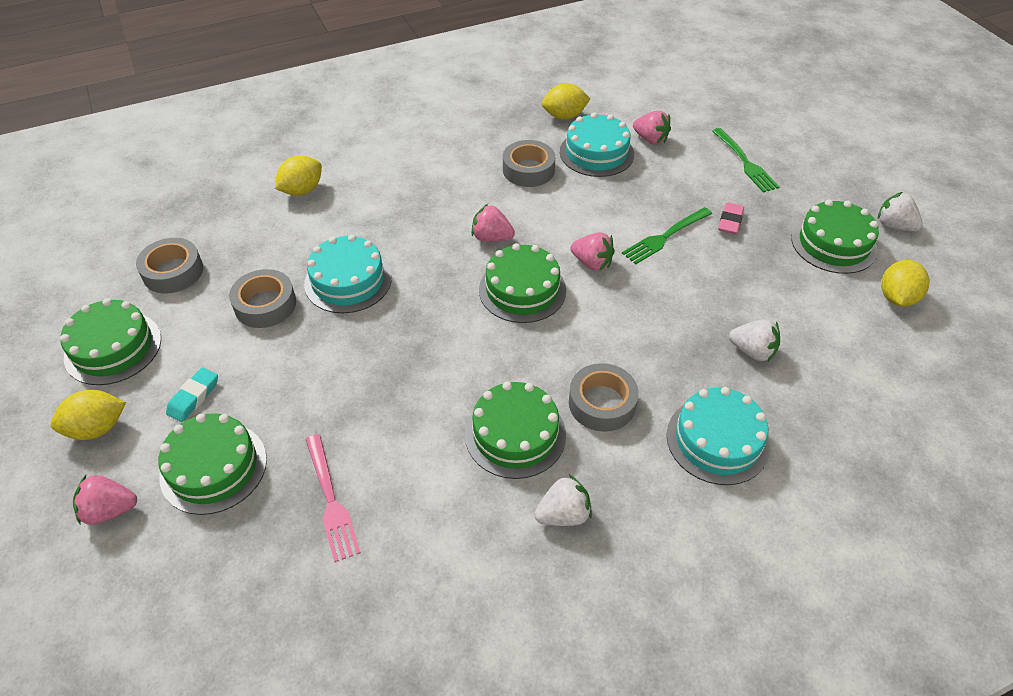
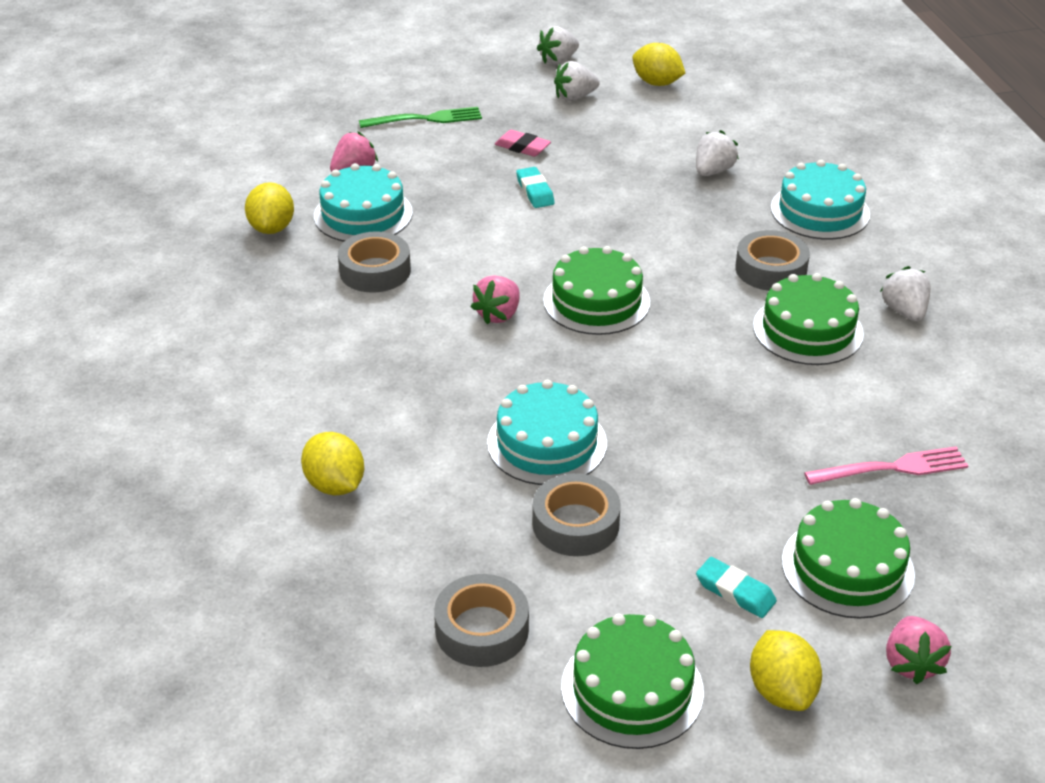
camera: 80 degrees left, 10 degrees down
pink strawberry [570,232,615,271] -> none
green fork [622,207,712,264] -> turquoise eraser [516,167,555,208]
green cake [791,199,879,274] -> white strawberry [554,61,600,101]

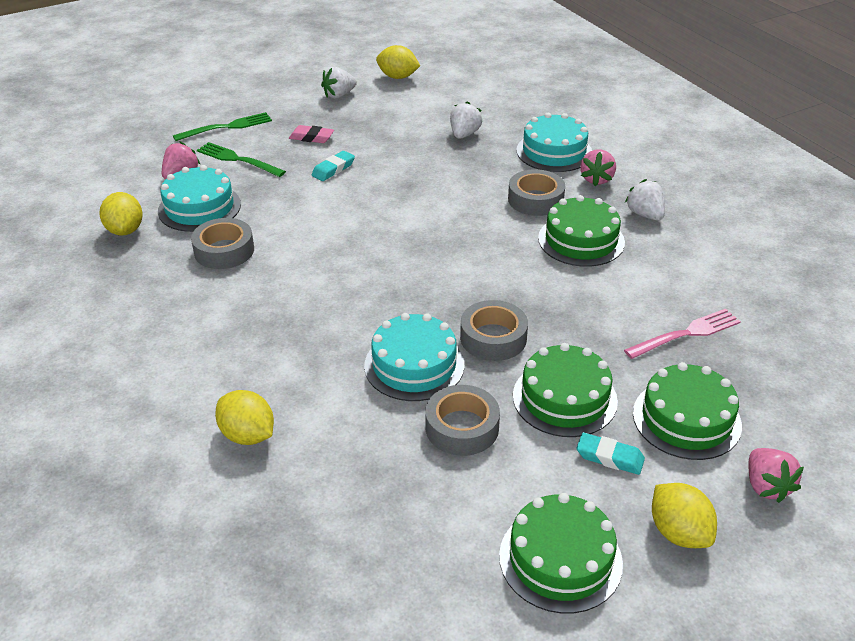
camera: 15 degrees left, 0 degrees up
grey tape [434,574,529,667] -> grey tape moved to [460,300,528,361]
pink strawberry [471,275,519,324] -> pink strawberry moved to [580,150,616,186]
turquoise eraser [516,167,555,208] -> turquoise eraser turned 75 degrees clockwise [312,151,355,181]
white strawberry [537,26,579,65] -> none
green cake [543,246,650,335] -> green cake moved to [513,343,618,437]
none -> green fork [197,142,286,177]

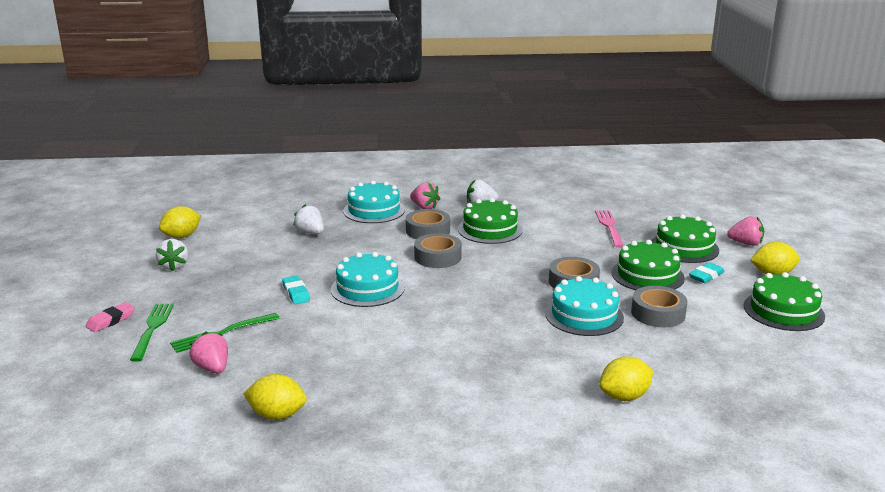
camera: 65 degrees left, 15 degrees down
turquoise cake [158,165,241,232] -> turquoise cake moved to [331,252,405,307]
grey tape [191,218,254,269] -> grey tape moved to [414,233,462,268]
pink eraser [289,125,334,143] -> pink eraser moved to [86,302,135,332]

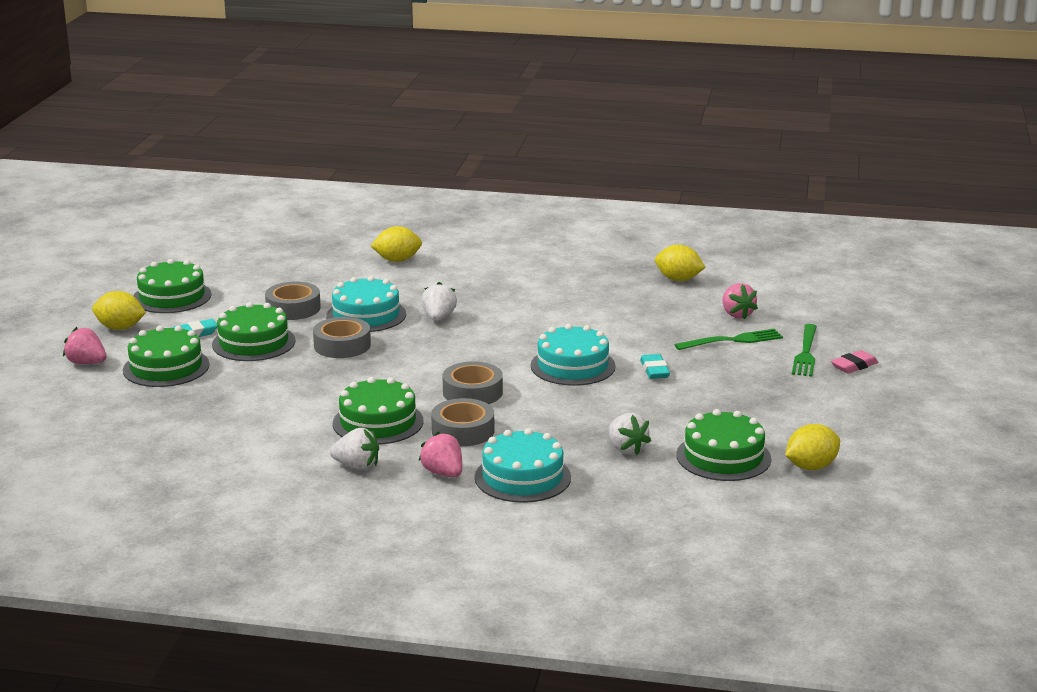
camera: 165 degrees left, 0 degrees up
white strawberry [156,239,188,271] -> white strawberry moved to [422,282,457,321]
pink fork [595,210,624,248] -> none
none -> green cake [676,409,771,481]

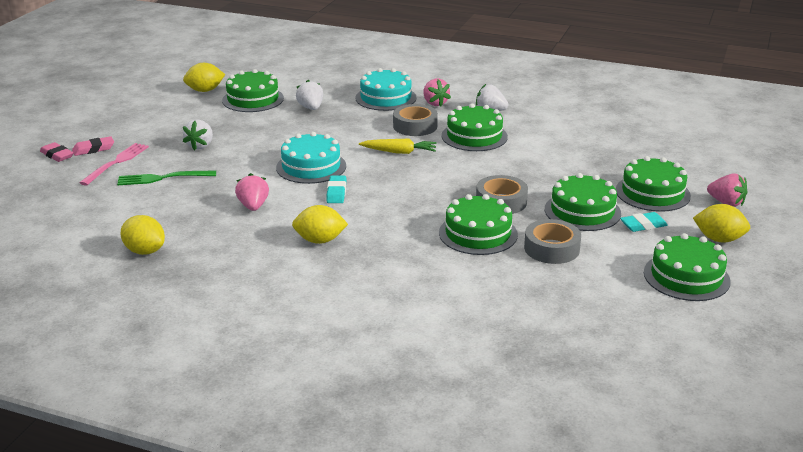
camera: 170 degrees left, 5 degrees up
turquoise cake [326,276,406,332] -> green cake [439,194,518,255]
yellow lemon [371,226,422,262] -> yellow lemon moved to [292,205,348,244]
white strawberry [422,282,457,321] -> white strawberry moved to [183,120,213,150]
grey tape [443,362,503,404] -> yellow carrot [359,139,437,154]
turquoise eraser [640,354,670,379] -> turquoise eraser moved to [326,175,346,203]
pink strawberry [722,283,758,319] -> pink strawberry moved to [235,173,269,211]
green fork [792,324,817,377] -> pink fork [79,143,149,185]
none -> pink eraser [40,142,73,162]

